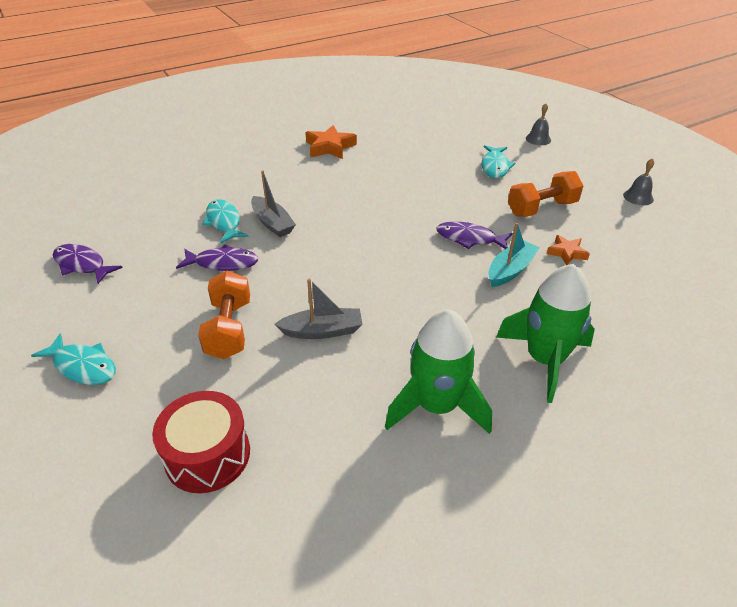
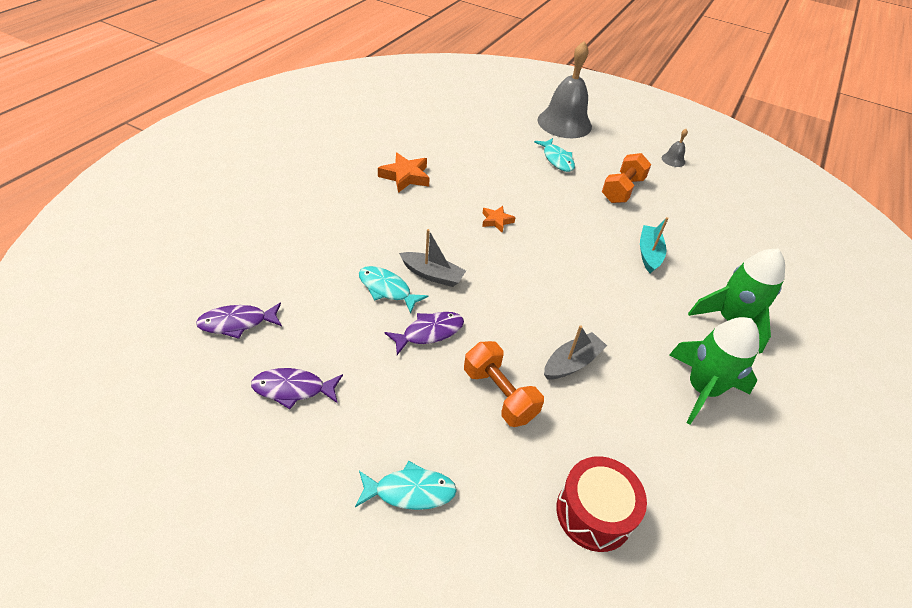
camera: 35 degrees left, 5 degrees up
purple fish [436,222,513,249] -> purple fish moved to [196,302,282,339]
grey bell [526,103,551,145] -> grey bell [537,41,592,138], size x2.44
orange star [547,235,590,265] -> orange star moved to [482,206,516,233]

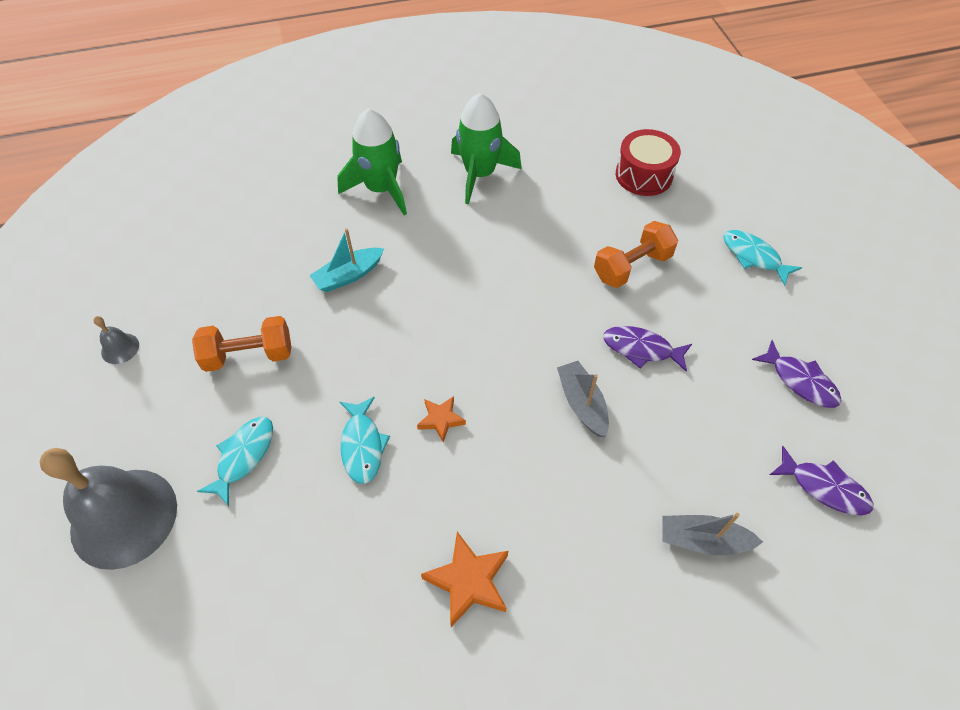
camera: 130 degrees left, 10 degrees up
turquoise fish [359,266,428,314] -> turquoise fish moved to [340,397,390,484]
orange dumbbell [464,341,544,427] -> orange dumbbell turned 45 degrees clockwise [594,221,678,288]
grey boat [544,325,607,379] -> grey boat moved to [662,513,763,555]

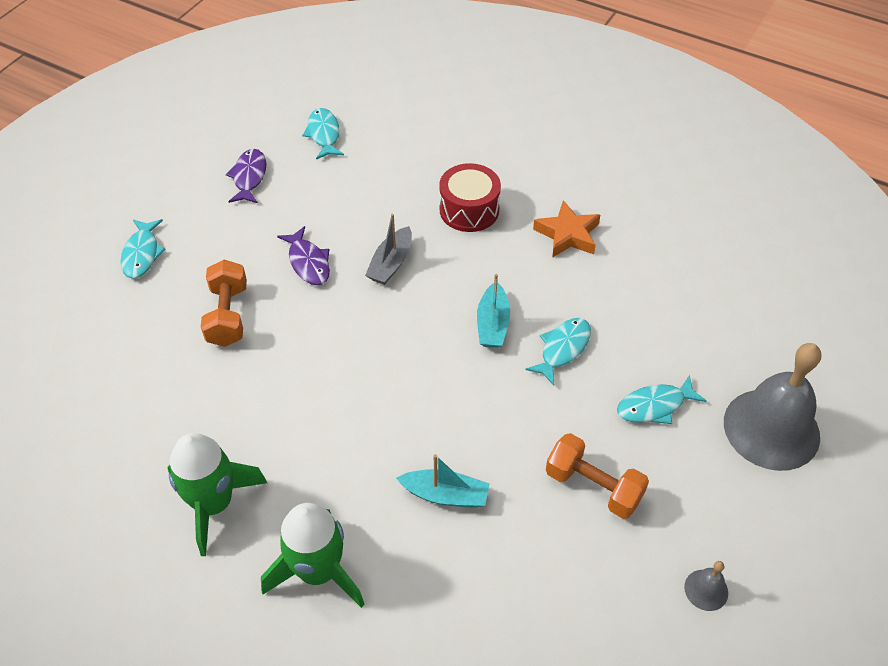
camera: 135 degrees left, 5 degrees down
orange star [417,396,466,442] -> turquoise boat [477,274,510,348]
orange dumbbell [594,221,678,288] -> orange dumbbell turned 75 degrees clockwise [201,260,247,347]
red drum [616,129,681,196] -> red drum moved to [439,163,501,232]
grey boat [662,513,763,555] -> none
purple fish [770,446,873,515] -> turquoise fish [302,108,344,160]

